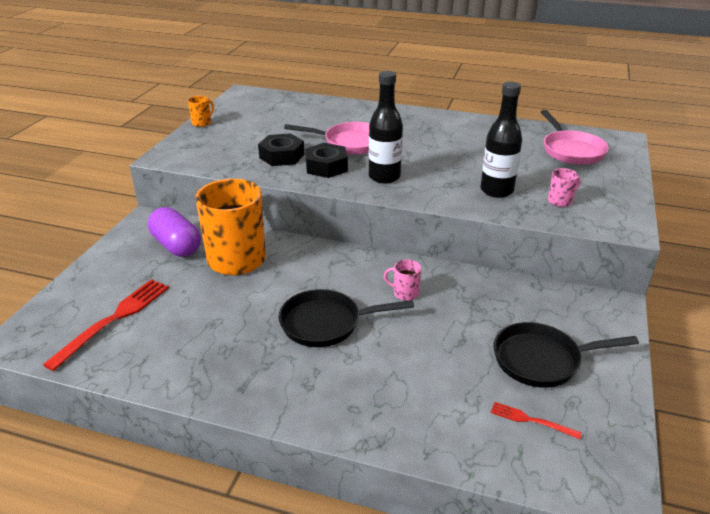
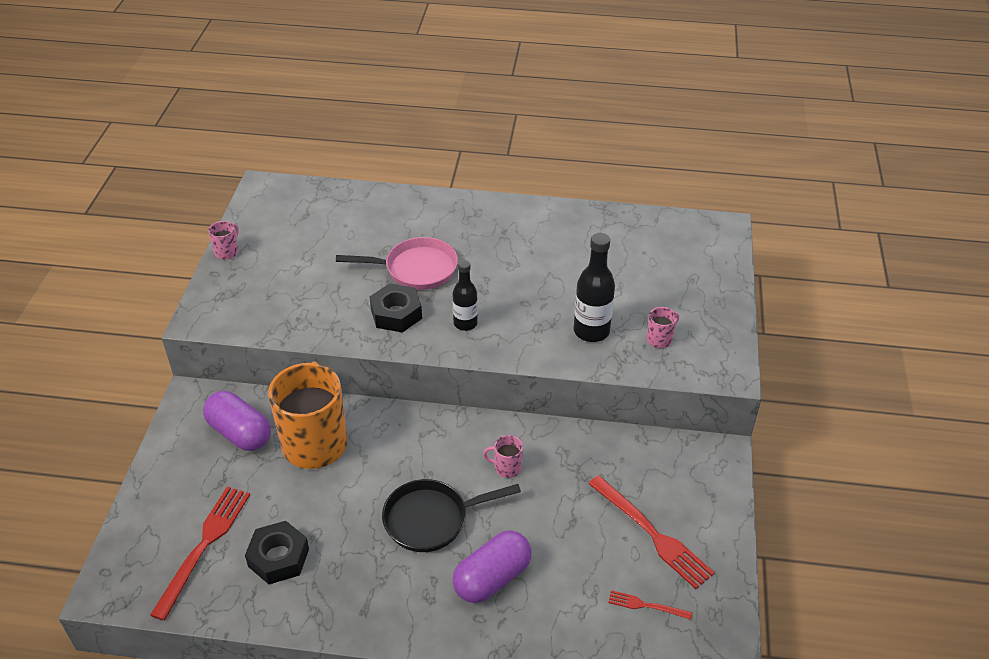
camera: 10 degrees left, 10 degrees up
orange mug [188,96,214,127] -> pink mug [208,221,239,260]
black nut [258,133,304,166] -> black nut moved to [245,521,309,584]
black bottle [369,71,403,184] -> black bottle [452,260,478,331], size x0.66
black pan [493,322,639,388] -> red fork [589,475,715,589]
pink pan [541,110,609,165] -> none
none -> purple capsule [452,530,531,603]

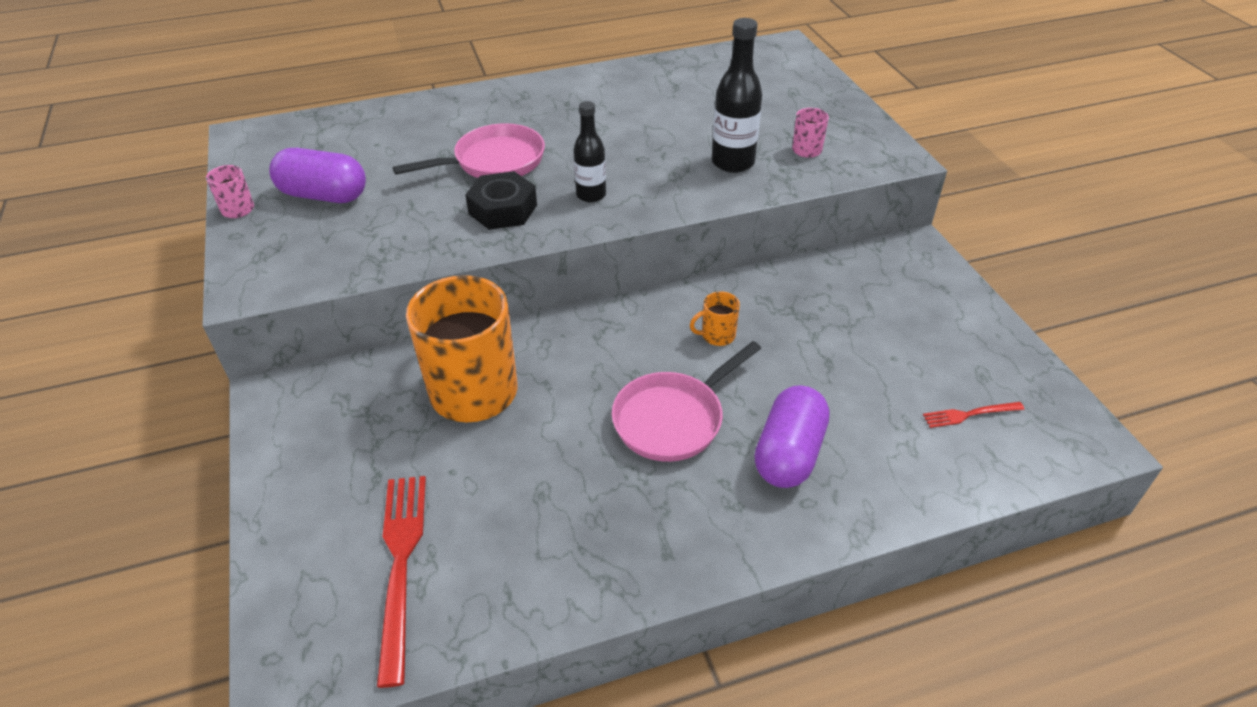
camera: 25 degrees left, 0 degrees up
purple capsule [203,391,271,451] -> purple capsule moved to [269,148,366,203]
black nut [245,521,309,584] -> none
black pan [382,479,521,552] -> pink pan [612,341,761,462]
pink mug [483,435,523,478] -> orange mug [690,291,740,346]
red fork [589,475,715,589] -> none

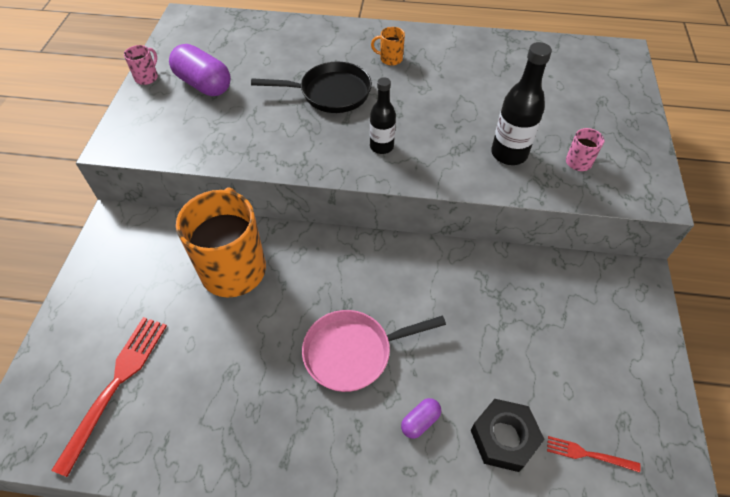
camera: 25 degrees right, 10 degrees up
pink pan [393,123,545,178] -> black pan [251,62,372,113]
black nut [465,171,537,230] -> black nut moved to [471,399,545,472]
orange mug [690,291,740,346] -> orange mug moved to [371,27,405,66]
purple capsule [754,385,829,488] -> purple capsule [401,398,441,439], size x0.49

